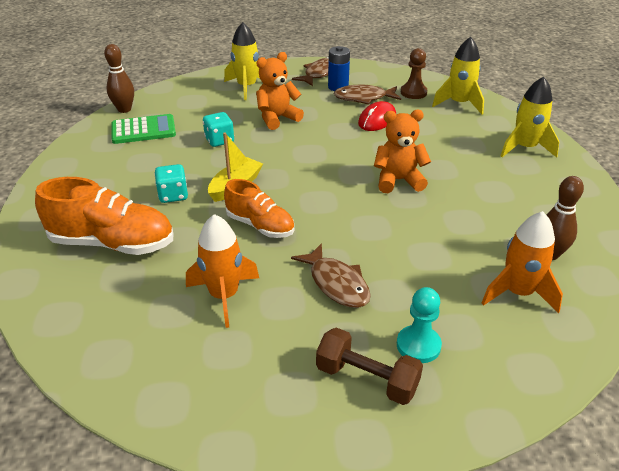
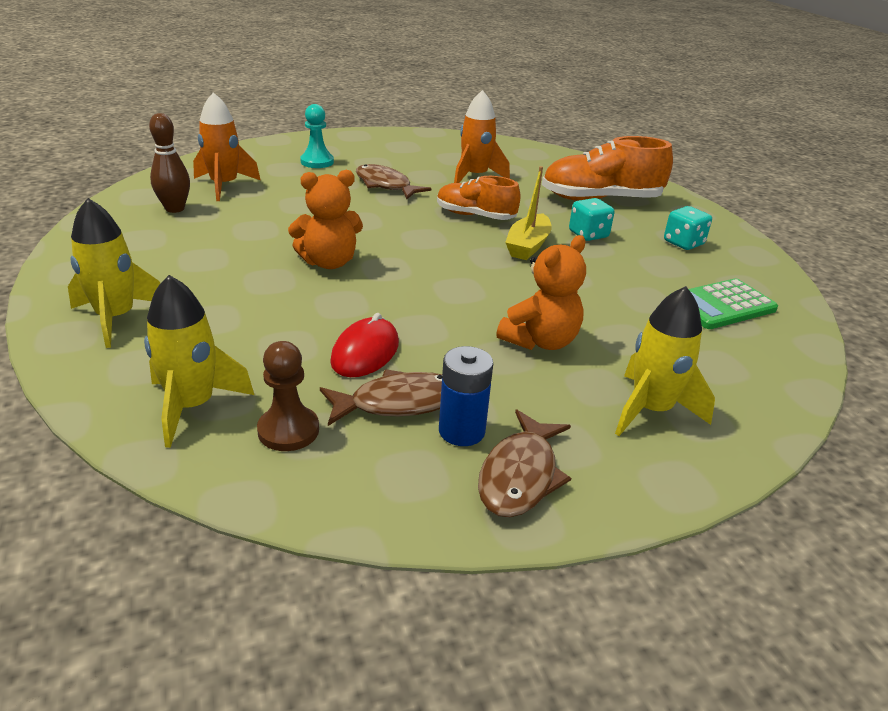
camera: 165 degrees right, 5 degrees down
brown bowling pin [104,44,134,113] -> none
turquoise dice [203,112,234,147] -> turquoise dice moved to [664,206,712,250]
brown dumbbell [316,327,423,405] -> none

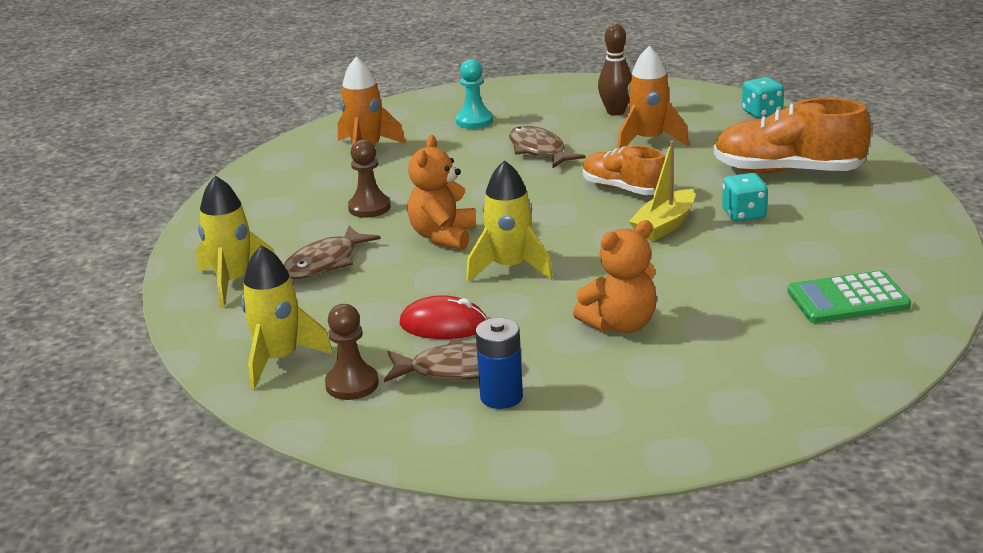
camera: 20 degrees right, 5 degrees down
brown bowling pin [149,113,190,213] -> brown bowling pin moved to [598,24,632,116]
orange teddy bear [288,170,363,269] -> orange teddy bear turned 105 degrees clockwise [407,135,476,250]
red mouse [330,313,399,377] -> red mouse turned 60 degrees clockwise [400,295,487,339]
brown fish [478,410,571,518] -> brown fish moved to [284,226,381,279]
yellow rocket [615,286,715,436] -> yellow rocket moved to [466,160,553,282]
turquoise dice [664,206,712,250] -> turquoise dice moved to [742,77,784,118]
none -> brown pawn [348,140,391,218]

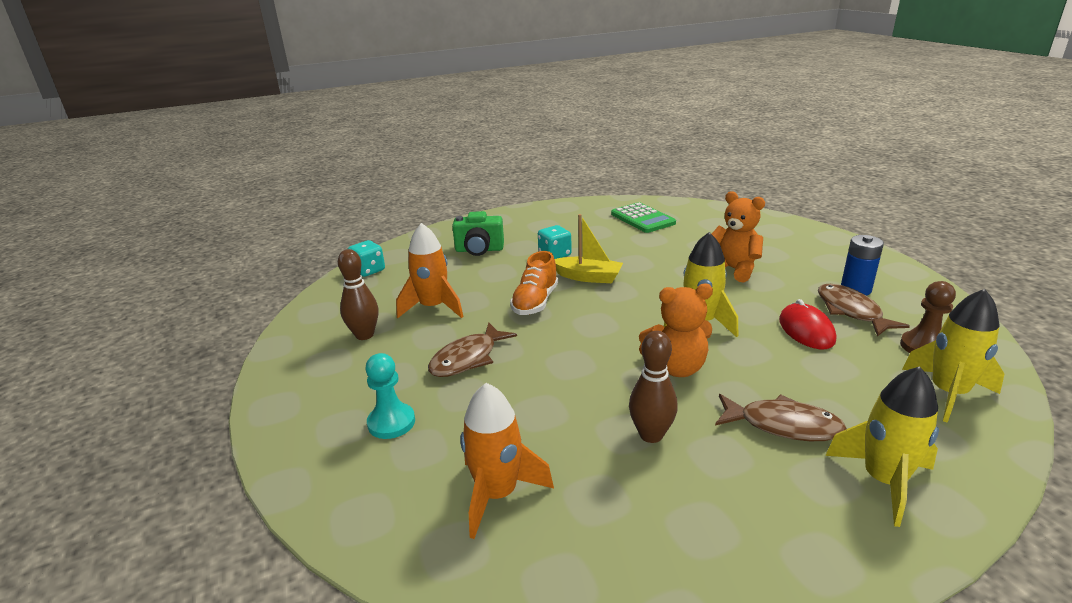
camera: 110 degrees left, 0 degrees up
brown pawn [348,140,391,218] -> brown bowling pin [629,331,678,443]
orange shoe [714,98,871,173] -> green camera [452,211,504,256]

